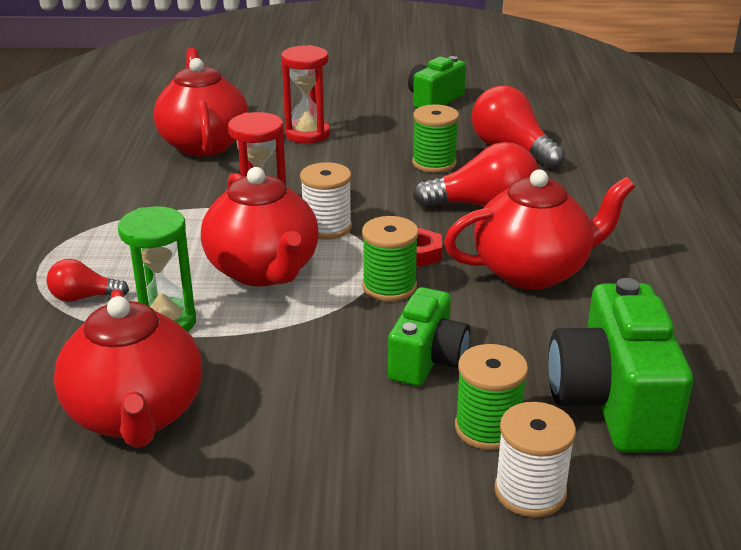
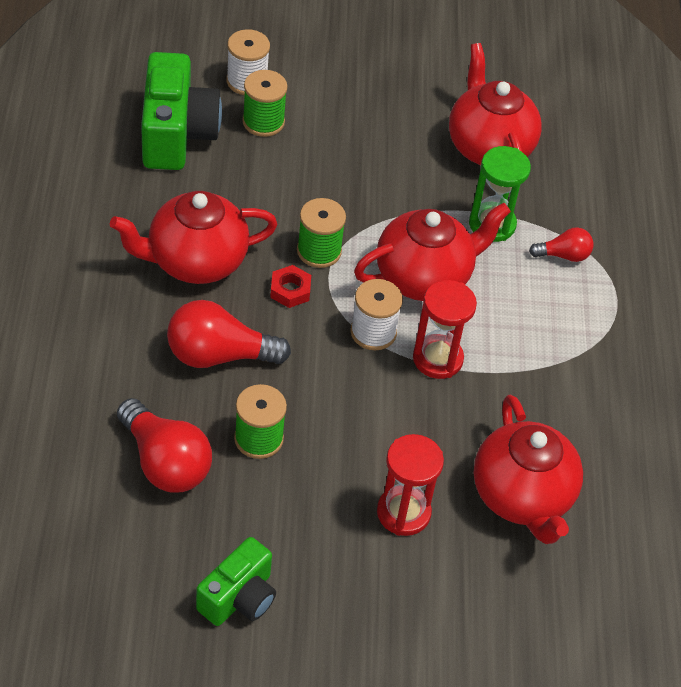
camera: 175 degrees right, 20 degrees up
red teapot [201,167,319,287] -> red teapot turned 90 degrees clockwise [354,203,511,301]
green camera [388,287,470,386] -> none

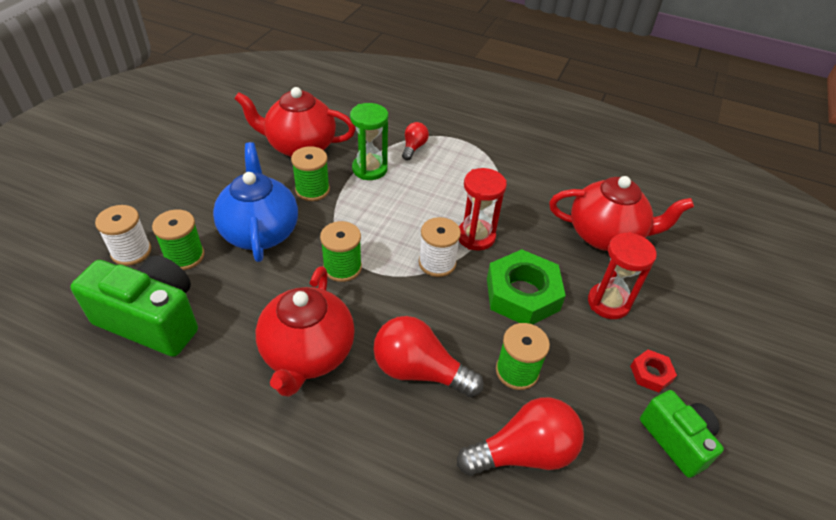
camera: 65 degrees left, 5 degrees down
red light bulb [167,300,291,368] -> red light bulb turned 90 degrees clockwise [373,316,484,397]
red nut [270,265,311,308] -> red nut moved to [630,350,677,393]
red teapot [354,203,511,301] -> none
none -> blue teapot [213,142,298,262]
none -> green spool [291,146,330,201]
none -> green nut [487,249,566,324]

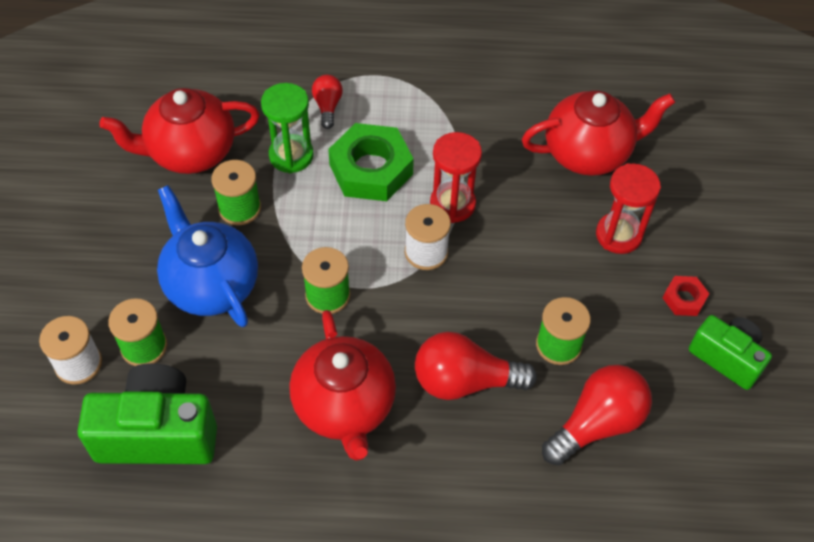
camera: 20 degrees left, 10 degrees up
green nut [487,249,566,324] -> green nut moved to [328,123,414,201]

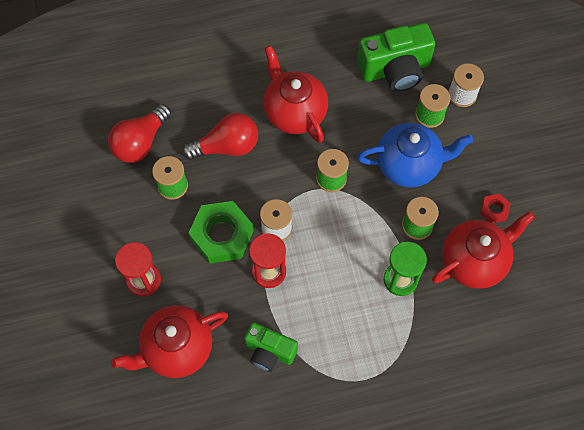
camera: 165 degrees right, 10 degrees up
blue teapot [157,185,258,327] -> blue teapot turned 45 degrees counterclockwise [357,123,473,188]
red light bulb [312,75,343,129] -> none
green nut [328,123,414,201] -> green nut moved to [188,201,253,264]
red nut [663,276,710,316] -> red nut moved to [480,193,511,223]
green camera [689,315,772,390] -> green camera moved to [244,322,298,372]

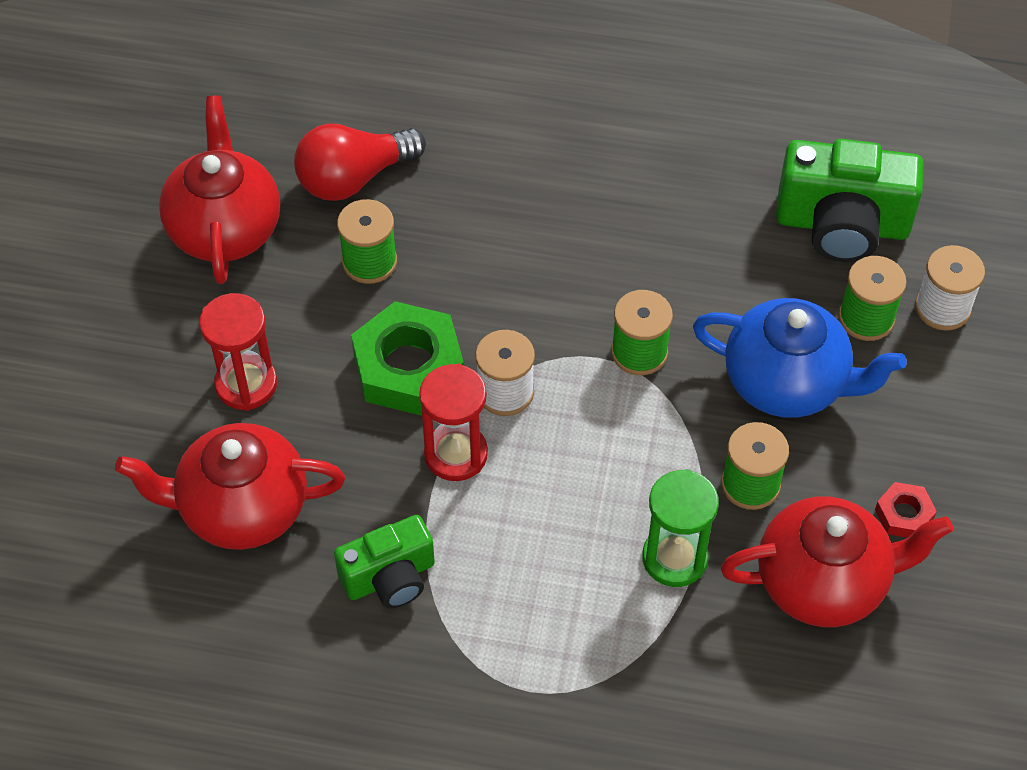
camera: 25 degrees right, 10 degrees down
red light bulb [182,113,258,160] -> none
green camera [244,322,298,372] -> green camera turned 75 degrees counterclockwise [334,515,435,608]
red teapot [263,46,328,143] -> red teapot moved to [159,95,280,284]

